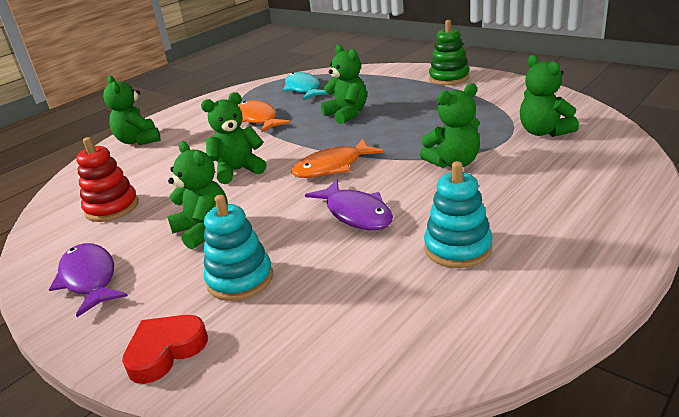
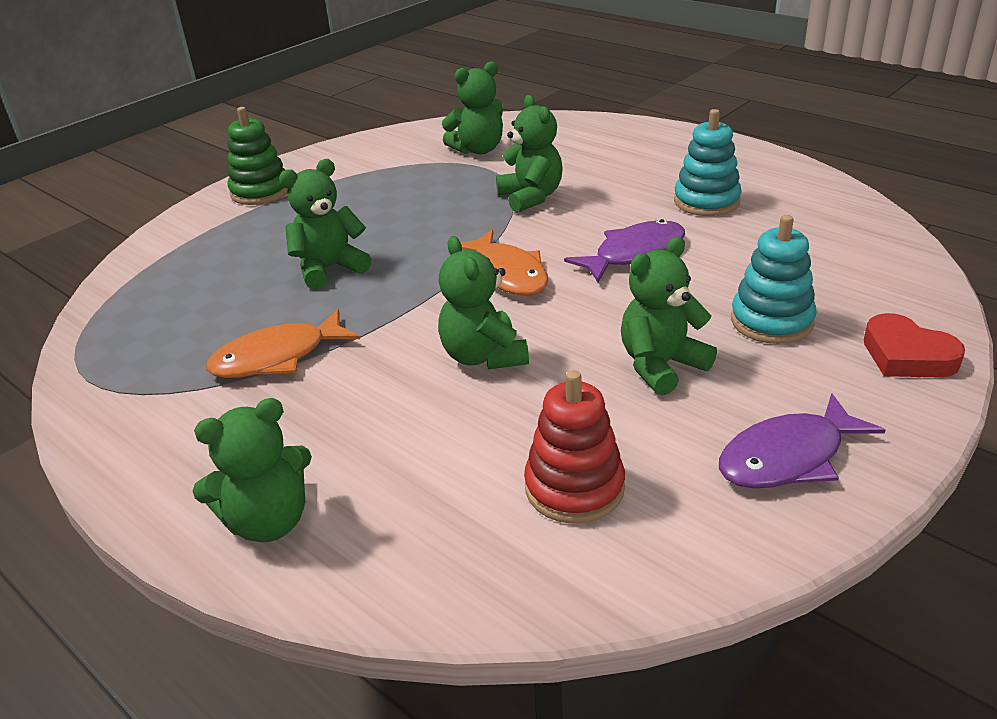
camera: 90 degrees left, 5 degrees up
turquoise fish [283,72,328,100] -> none

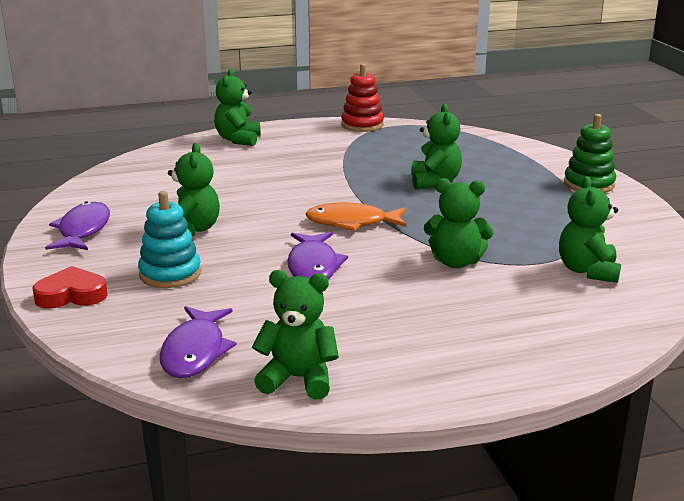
camera: 120 degrees right, 10 degrees down
orange fish [206,309,360,378] -> none
green teddy bear [438,236,529,370] -> green teddy bear moved to [252,270,339,400]
red stacking toy [524,370,625,524] -> red stacking toy moved to [341,64,384,132]
turquoise stacking toy [674,109,742,216] -> none
none -> purple fish [160,306,237,378]

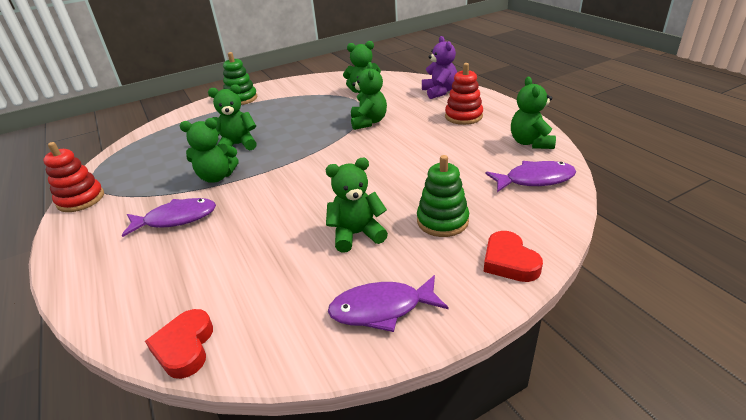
camera: 100 degrees left, 10 degrees up
turquoise stacking toy [138,191,201,288] -> green stacking toy [417,155,469,237]
green teddy bear [214,69,261,146] -> green teddy bear moved to [180,118,239,183]
purple fish [287,232,348,279] -> purple fish moved to [122,198,216,237]
orange fish [305,202,407,231] -> none
none -> red heart [145,309,213,379]
none -> purple teddy bear [422,36,457,99]
none -> red stacking toy [445,63,483,125]

